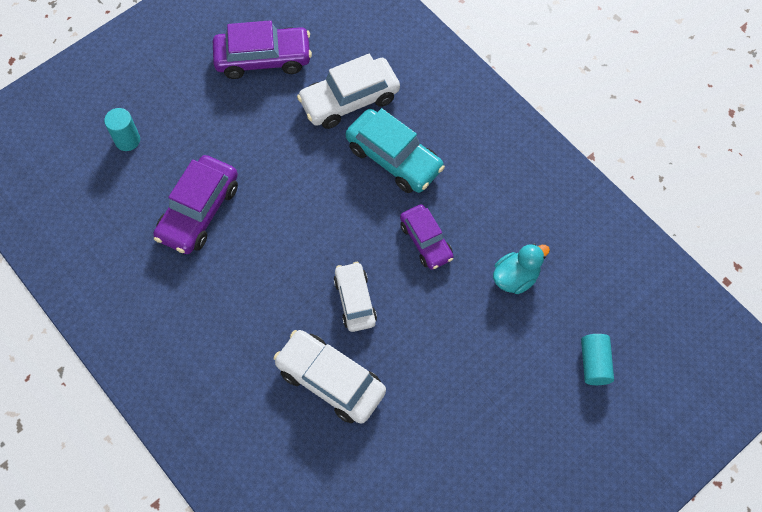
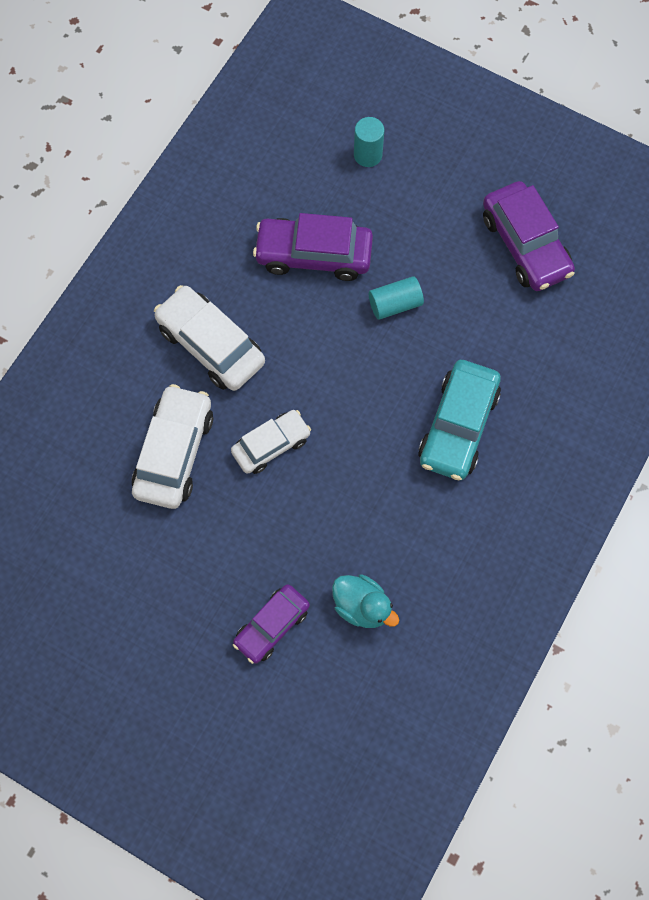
camera: 70 degrees right, 5 degrees up
white car [297,54,400,129] -> white car moved to [154,285,265,391]
purple car [400,204,454,270] -> purple car moved to [233,584,310,664]
turquoise cylinder [581,334,614,385] -> turquoise cylinder moved to [369,276,424,320]

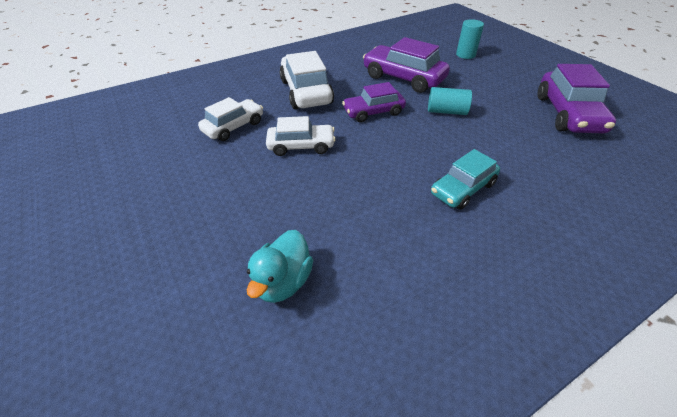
camera: 30 degrees right, 25 degrees down
white car [132,384,213,509] -> white car [198,97,263,141], size x0.65
purple car [233,584,310,664] -> purple car moved to [342,82,406,122]
turquoise duck [332,574,399,628] -> turquoise duck turned 45 degrees clockwise [247,230,313,303]
turquoise car [418,360,501,480] -> turquoise car [431,149,500,209], size x0.65

